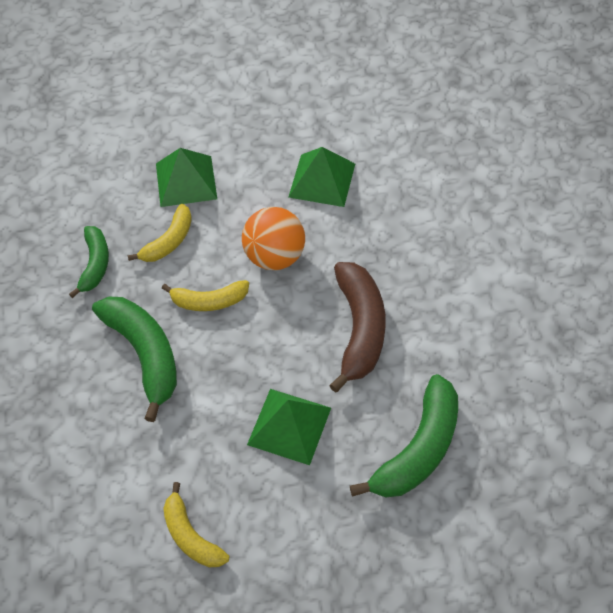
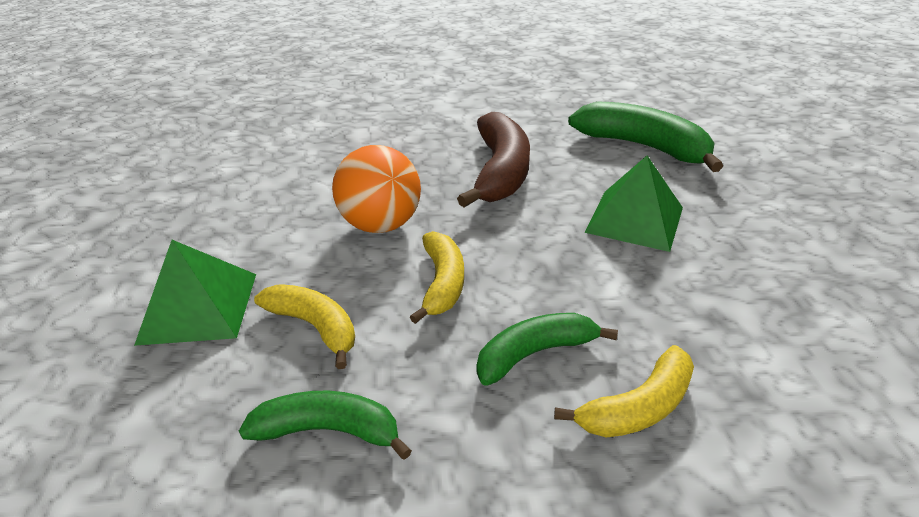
camera: 85 degrees left, 20 degrees down
green banana [92,297,177,422] -> green banana [477,313,618,386], size x0.61
yellow banana [163,482,229,567] -> yellow banana moved to [554,345,694,437]
green pyramid [288,147,355,207] -> none
brown banana [329,262,386,393] -> brown banana turned 90 degrees clockwise [457,112,530,208]

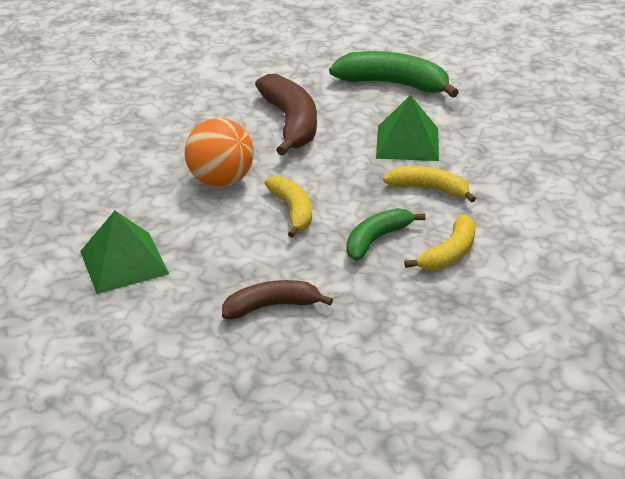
camera: 20 degrees left, 0 degrees up
green banana [239,391,412,460] -> brown banana [222,280,333,319]
yellow banana [254,284,355,369] -> yellow banana moved to [383,166,476,203]

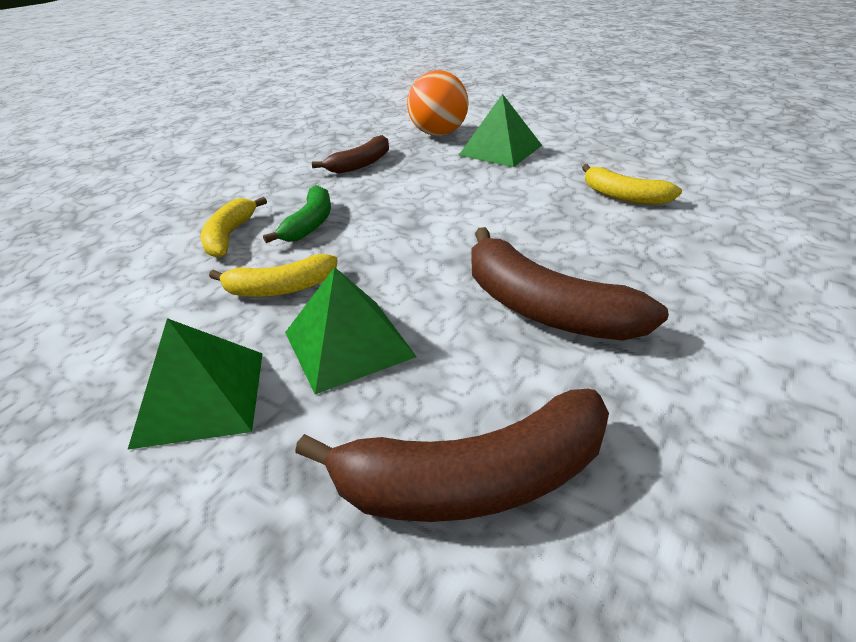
camera: 150 degrees right, 0 degrees up
orange ball [185,118,254,187] -> orange ball moved to [407,70,469,136]
yellow banana [264,176,312,238] -> yellow banana moved to [582,164,682,205]
green banana [329,51,459,98] -> brown banana [295,389,609,522]
none -> green pyramid [128,318,263,450]

